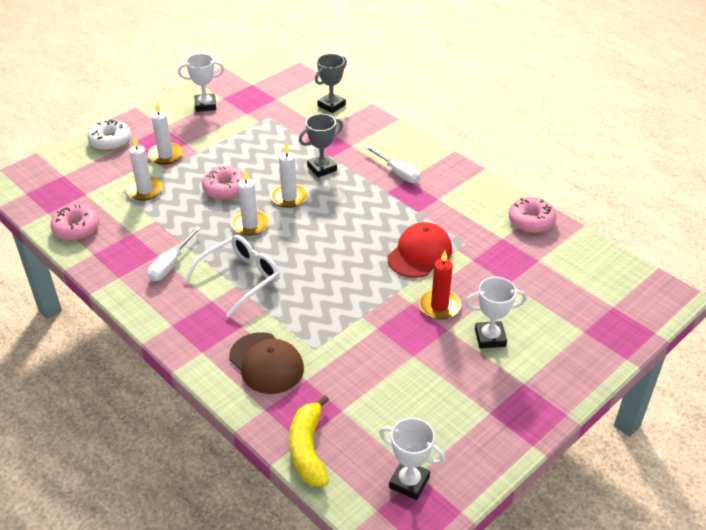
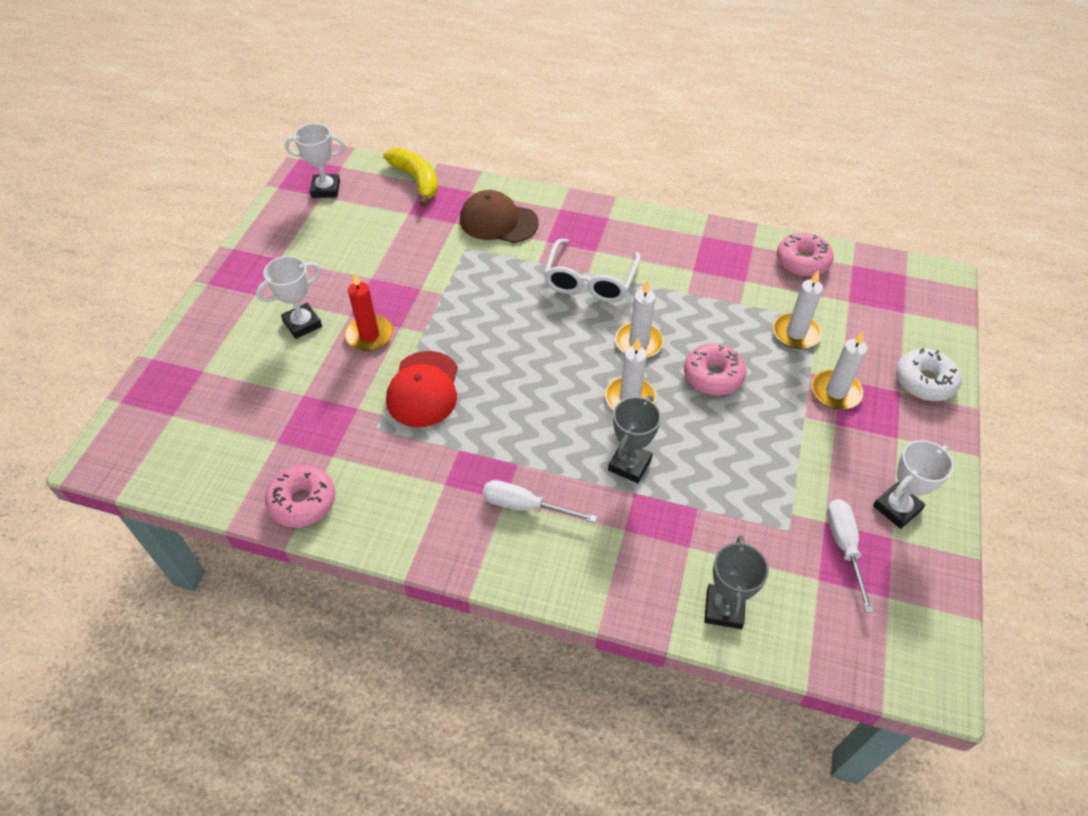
camera: 150 degrees right, 10 degrees up
white screwdriver [147,227,201,281] -> white screwdriver moved to [827,499,874,613]

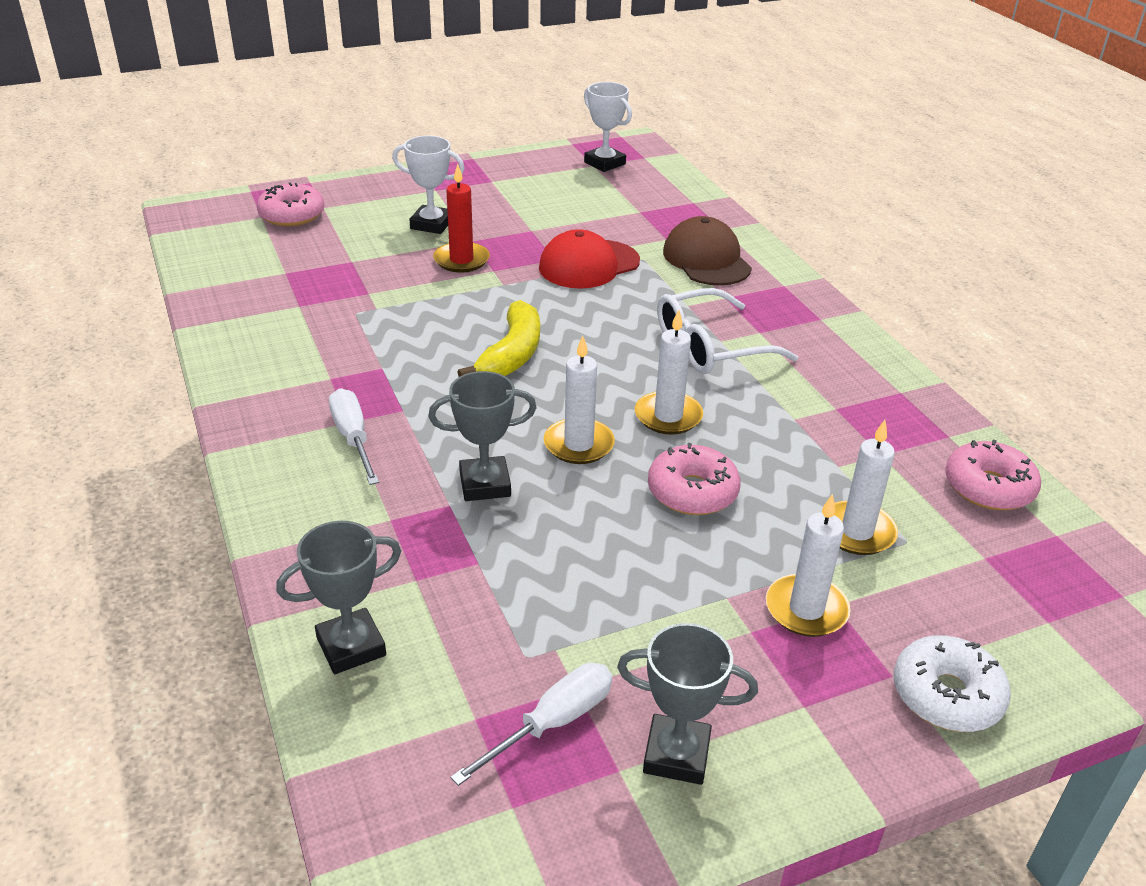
camera: 50 degrees right, 15 degrees down
pink donut [265,465,336,528] -> pink donut moved to [257,183,324,226]
yellow banana [383,148,438,206] -> yellow banana moved to [457,300,540,377]
red cap [386,351,458,427] -> red cap moved to [539,229,640,289]
white trophy [873,440,954,529] -> grey trophy [617,623,758,785]

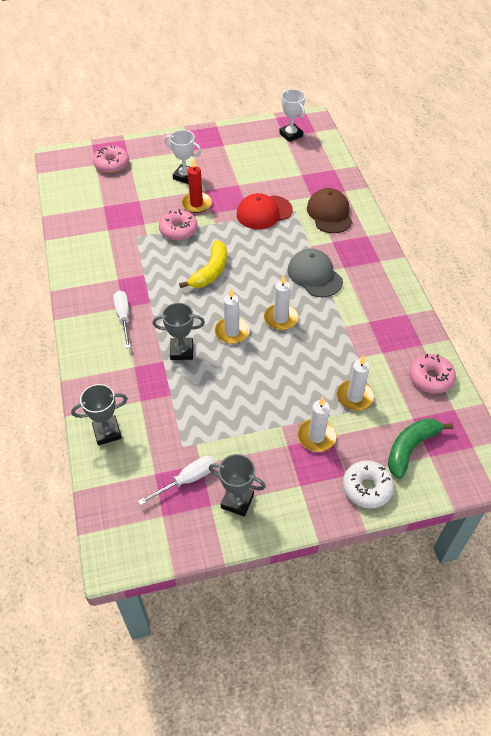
camera: 10 degrees right, 15 degrees up
pink donut [648,443,741,515] -> pink donut moved to [159,209,198,240]
white glasses [657,288,798,374] -> grey cap [288,248,343,297]
none -> green banana [388,418,453,479]

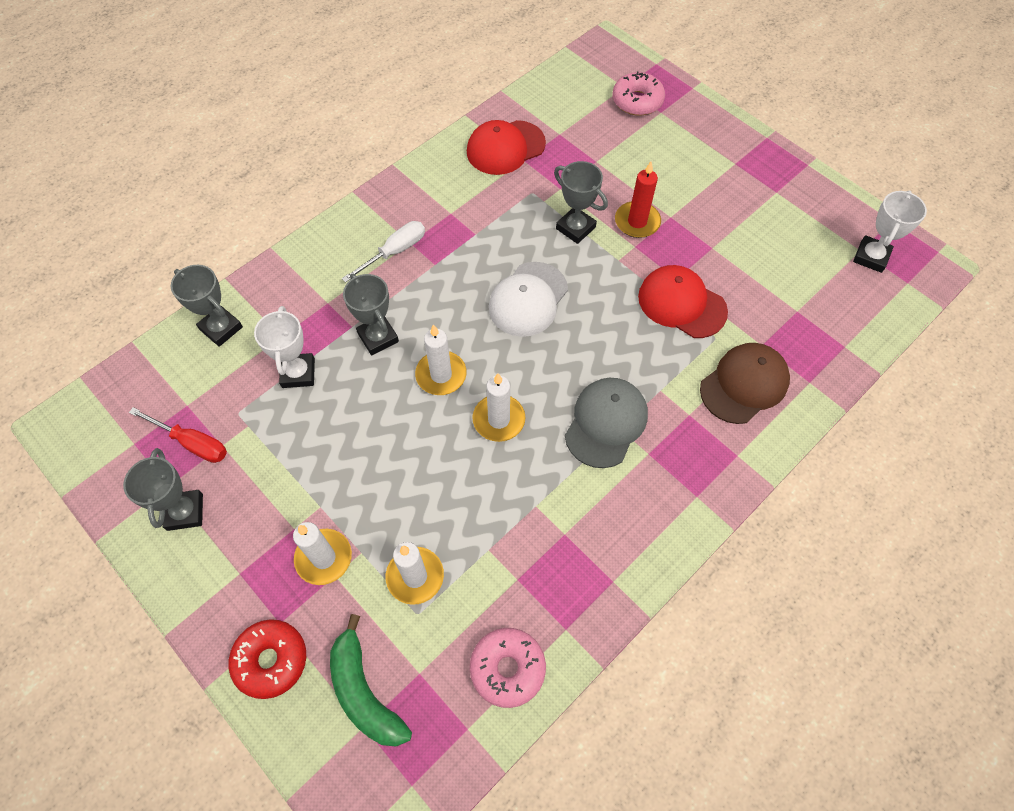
camera: 60 degrees right, 10 degrees up
white screwdriver [138,456,216,506] -> red screwdriver [129,407,227,463]
pink donut [159,209,198,240] -> grey trophy [554,161,608,244]
white trophy [164,130,202,184] -> white trophy moved to [254,306,315,388]
yellow banana [179,240,227,288] -> white cap [488,262,568,337]
white donut [343,460,394,508] -> red donut [229,619,306,699]
green banana [388,418,453,479] -> green banana turned 135 degrees counterclockwise [330,614,412,747]
none -> red cap [467,120,546,175]

